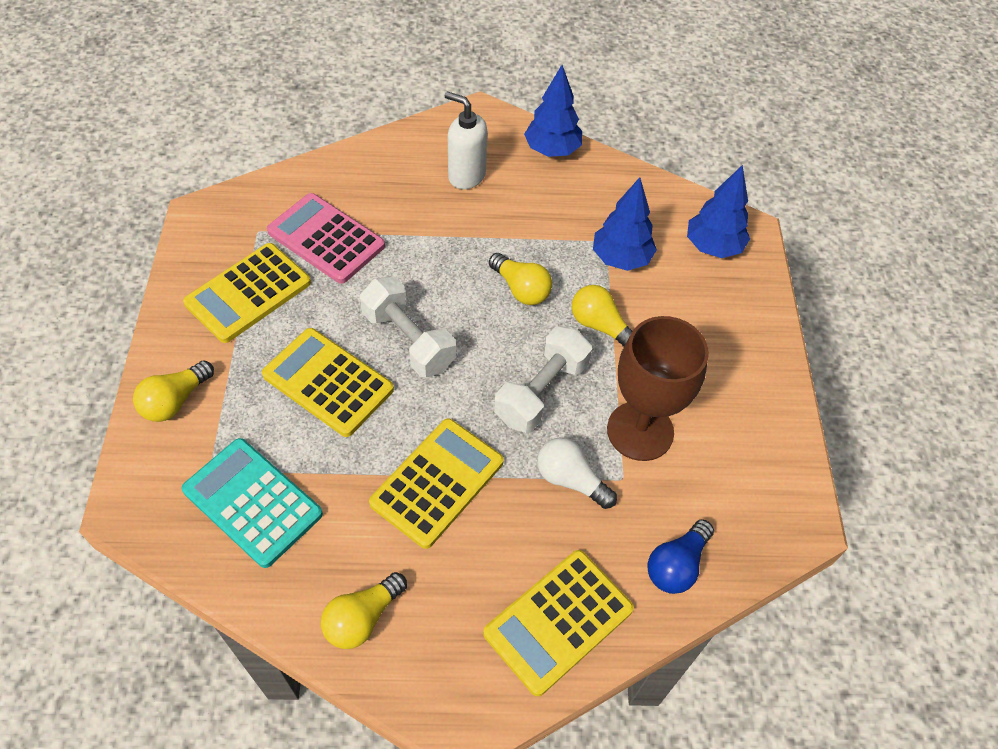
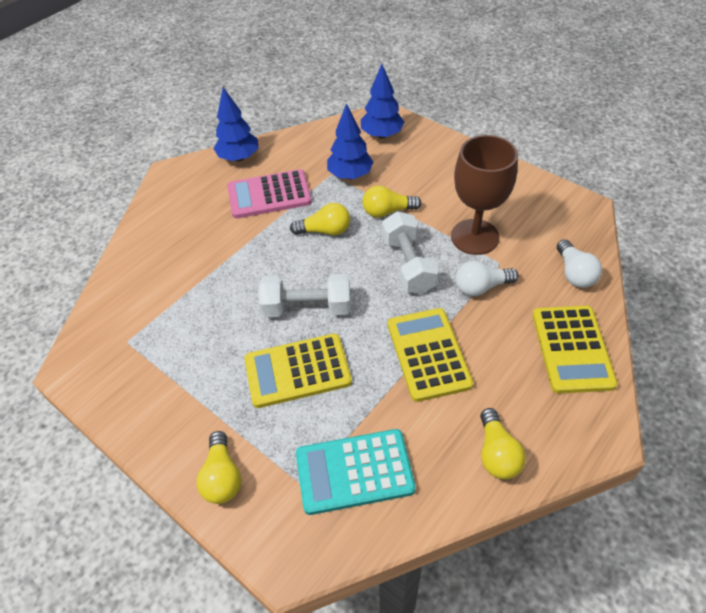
camera: 45 degrees left, 5 degrees down
yellow calculator [183,243,311,343] -> none
pink calculator [267,193,385,284] -> pink calculator moved to [227,169,312,219]
white soap dispenser [445,91,487,189] -> none
blue light bulb [648,519,714,594] -> white light bulb [557,239,602,288]

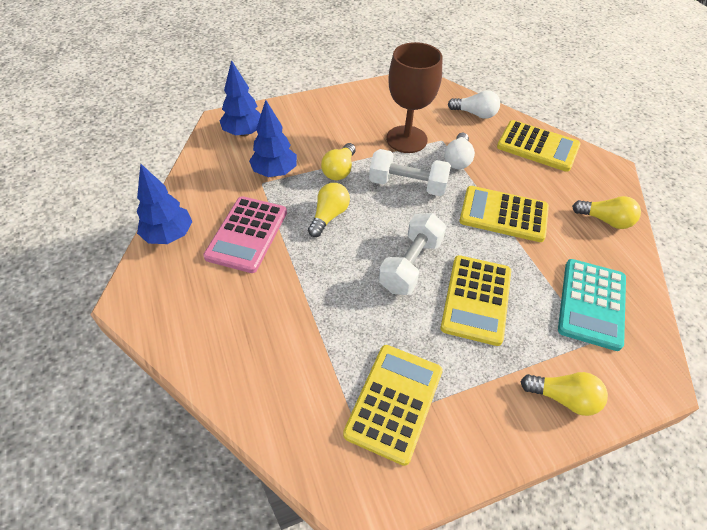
camera: 65 degrees left, 0 degrees up
none -> yellow calculator [343,345,443,466]

